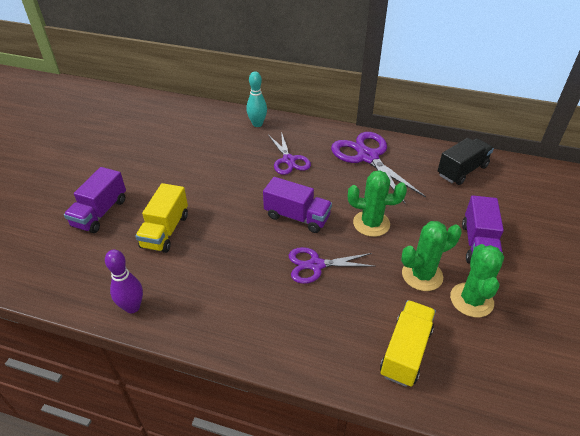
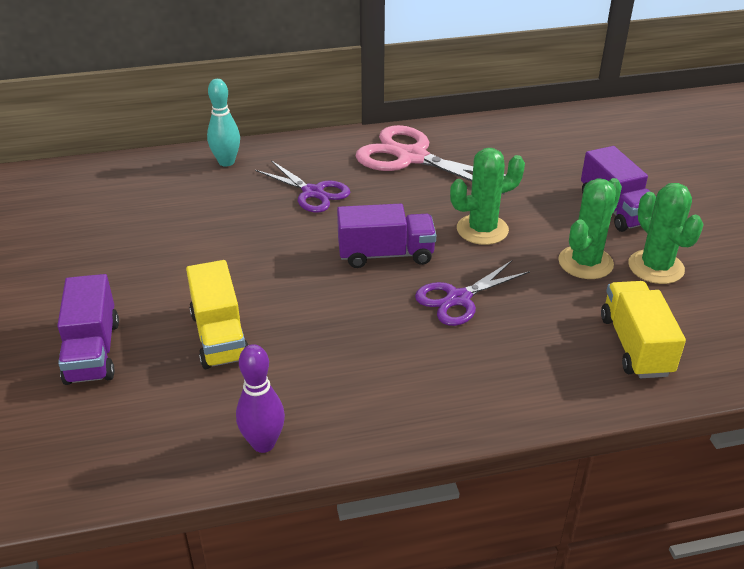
camera: 30 degrees left, 5 degrees down
purple scissors [331,132,426,204] -> pink scissors [355,125,506,194]
black truck [438,138,494,185] -> none

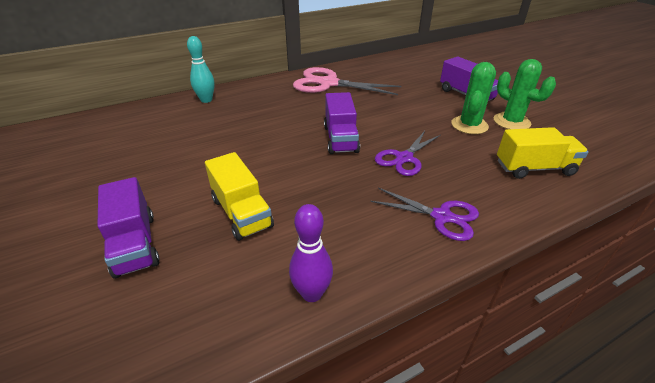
camera: 15 degrees left, 0 degrees up
purple scissors [255,160,350,212] -> purple scissors moved to [370,188,479,241]
purple truck [337,204,436,268] -> purple truck turned 105 degrees clockwise [324,92,360,154]
green cactus [450,148,525,245] -> none
yellow truck [601,281,686,378] -> yellow truck turned 105 degrees clockwise [497,127,588,179]

